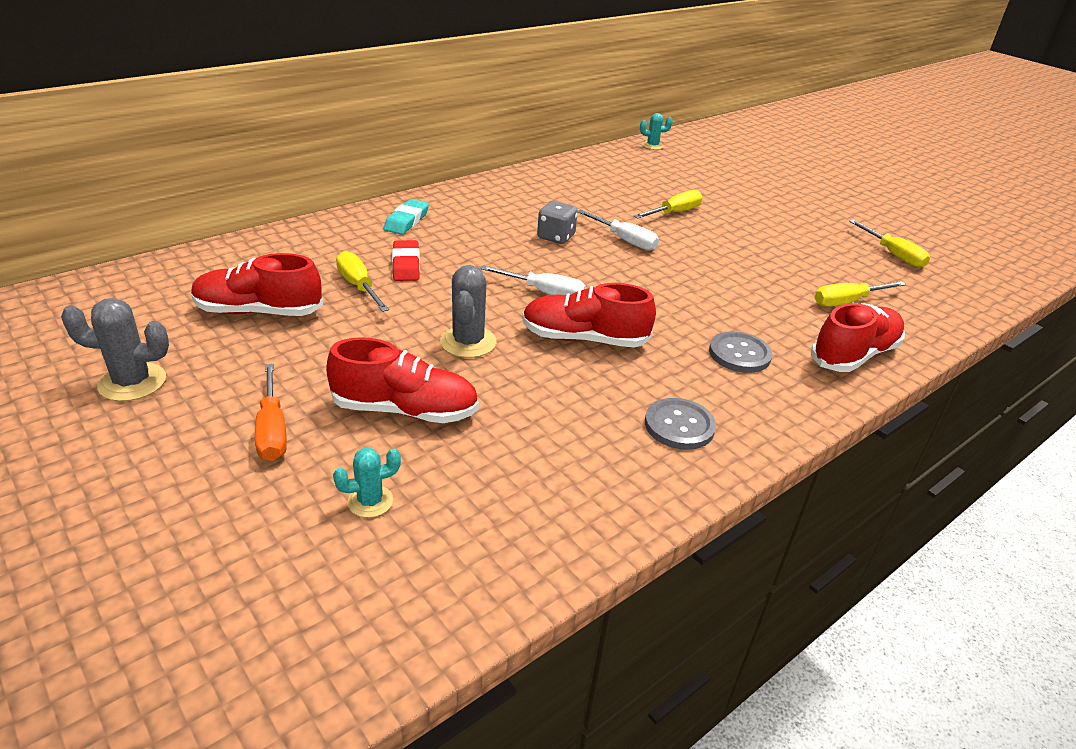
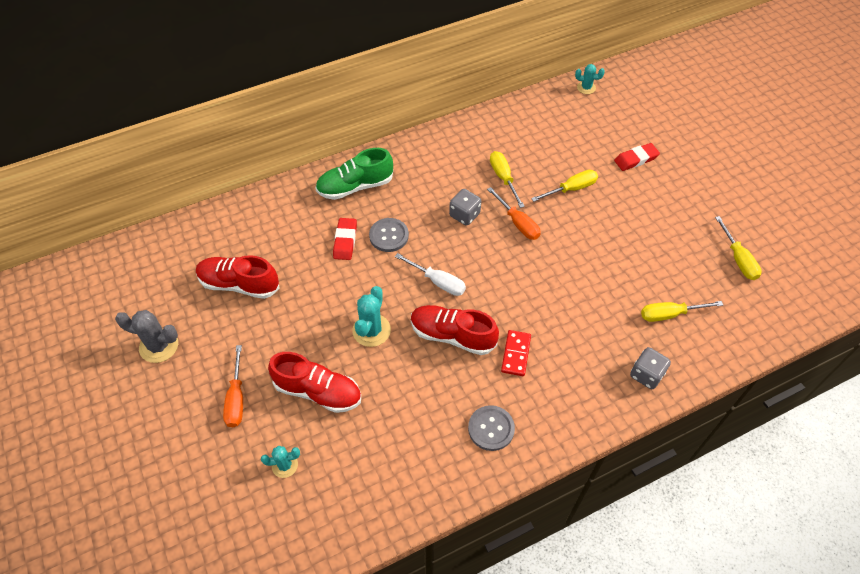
camera: 15 degrees right, 20 degrees up
yellow screwdriver [336,251,389,312] -> yellow screwdriver moved to [490,151,525,208]
turquoise eraser [384,199,429,235] -> green shoe [315,148,393,200]
grey cactus [440,265,496,358] -> turquoise cactus [352,286,391,347]
white screwdriver [578,209,659,250] -> orange screwdriver [487,187,541,240]
grey button [709,331,773,373] -> grey button moved to [369,218,409,252]
red shoe [811,303,905,372] -> grey dice [630,347,671,389]
none -> red domino [501,330,531,376]
none -> red eraser [614,143,660,171]

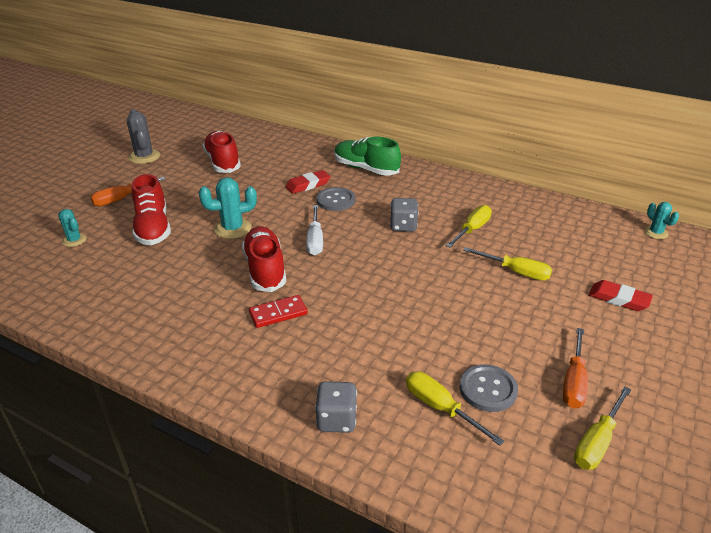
camera: 55 degrees right, 20 degrees down
grey button [468,405,515,451] -> grey button moved to [459,364,518,412]
orange screwdriver [487,187,541,240] -> orange screwdriver moved to [563,328,588,408]

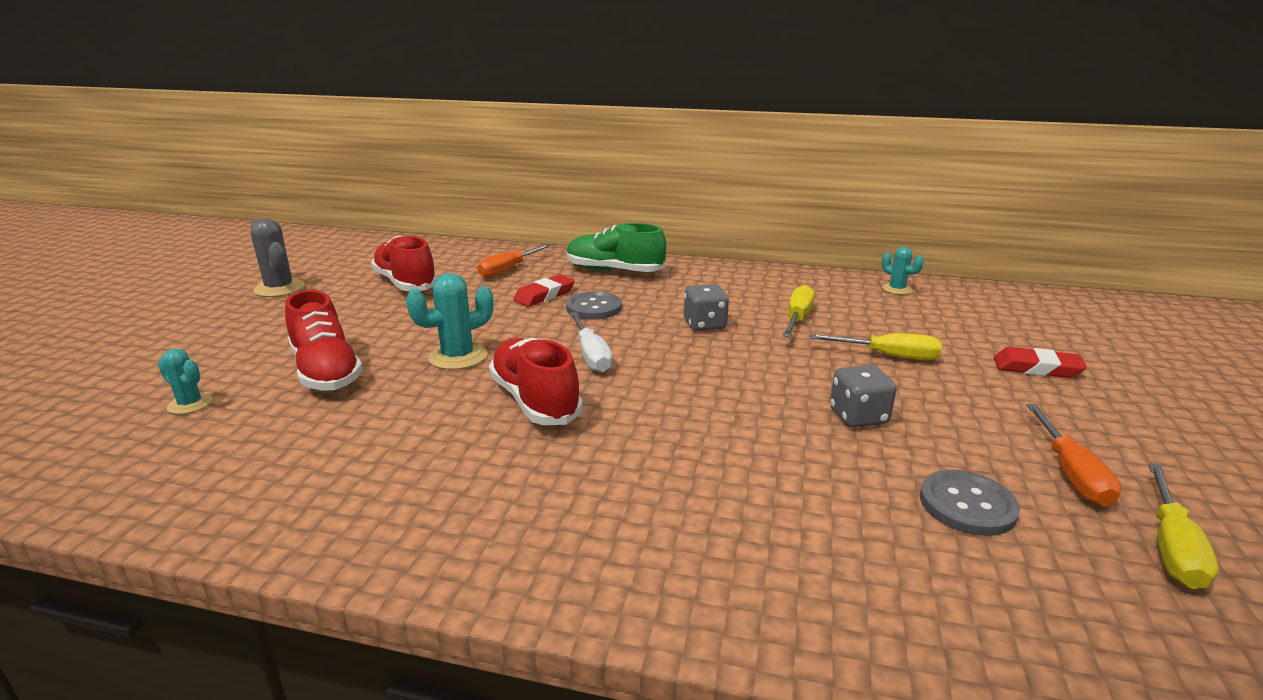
camera: 15 degrees left, 10 degrees down
orange screwdriver [90,177,166,206] -> orange screwdriver moved to [477,244,551,278]
red domino [249,295,308,328] -> none
grey dice [315,381,357,433] -> grey dice moved to [830,365,897,428]
yellow screwdriver [406,371,504,446] -> none
turquoise cactus [644,202,679,239] -> turquoise cactus moved to [882,247,924,295]

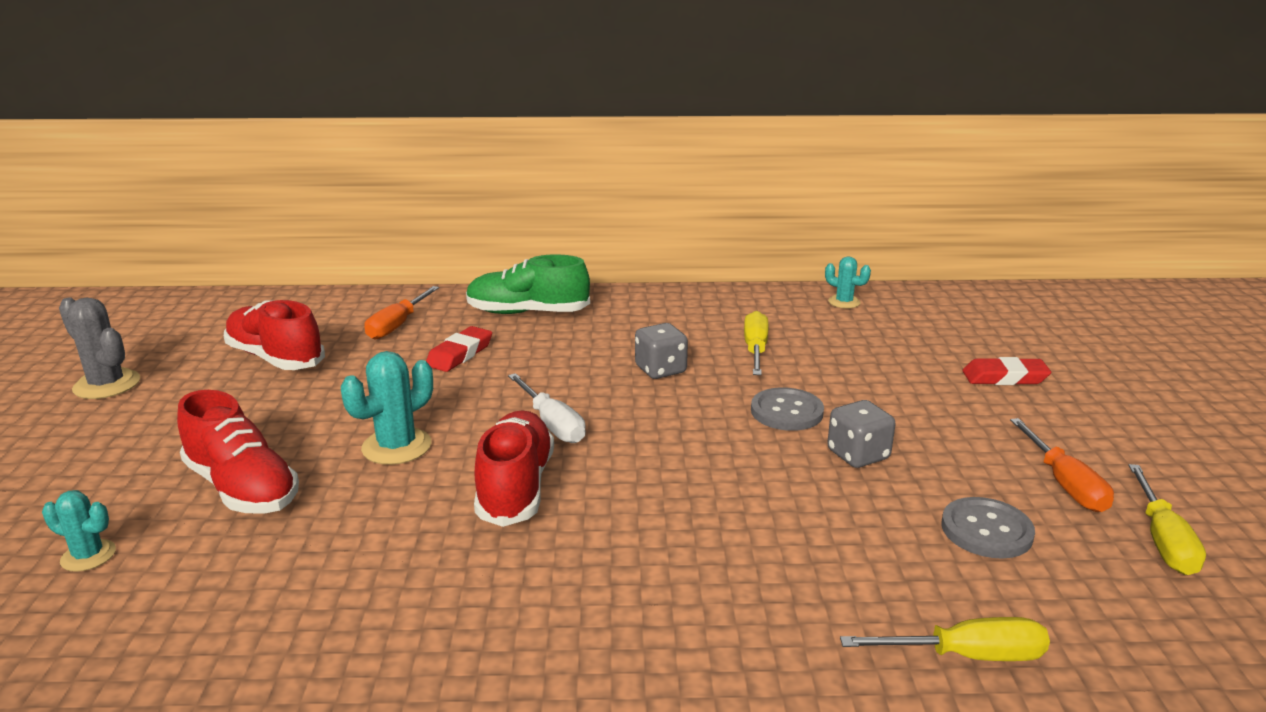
camera: 15 degrees left, 0 degrees up
red shoe [489,338,583,425] -> red shoe turned 45 degrees clockwise [474,410,554,527]
grey button [566,291,622,320] -> grey button moved to [751,387,824,431]
yellow screwdriver [809,333,942,360] -> yellow screwdriver moved to [840,617,1050,661]

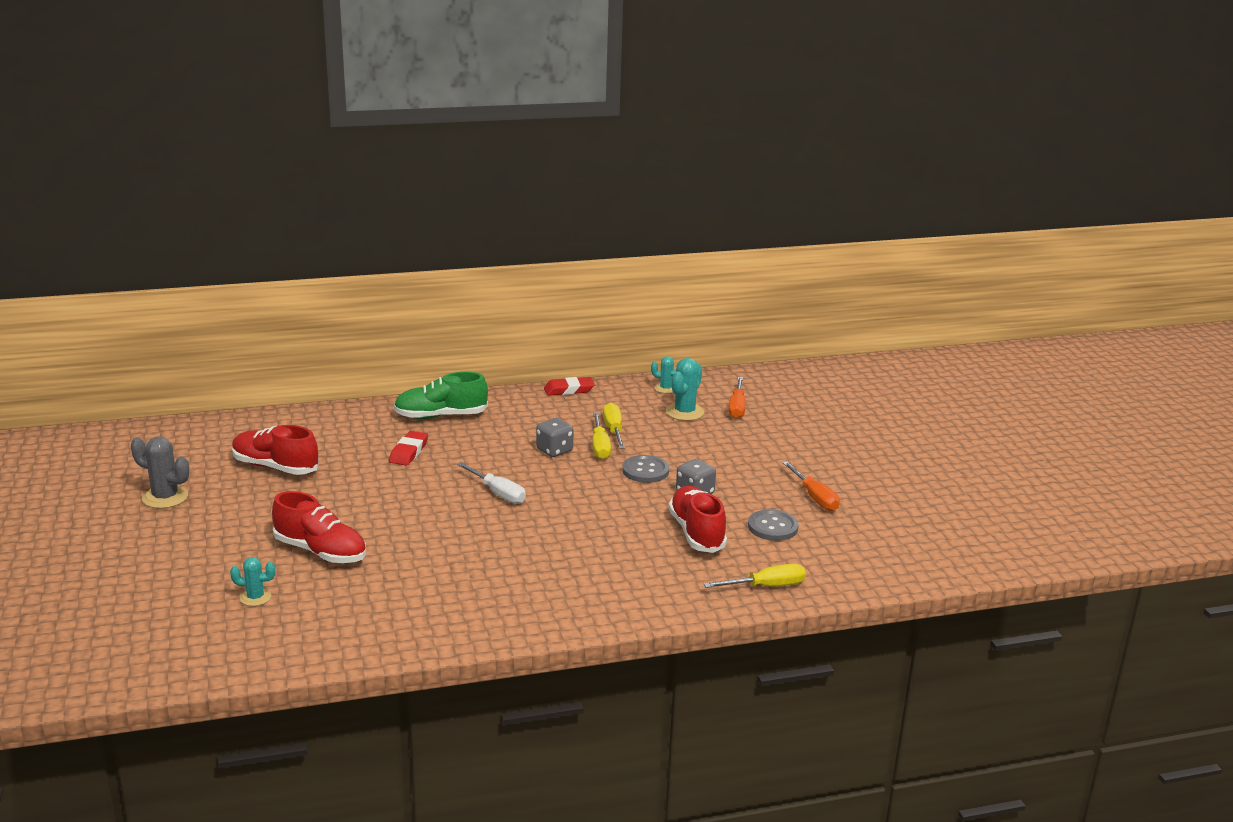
camera: 15 degrees left, 0 degrees up
turquoise cactus [341,351,433,465] -> turquoise cactus moved to [666,358,704,421]
orange screwdriver [365,286,439,340] -> orange screwdriver moved to [729,377,746,419]
red shoe [474,410,554,527] -> red shoe moved to [669,486,727,553]
red eraser [962,357,1051,385] -> red eraser moved to [544,377,595,396]
yellow screwdriver [1128,464,1206,575] -> yellow screwdriver moved to [593,412,611,459]

